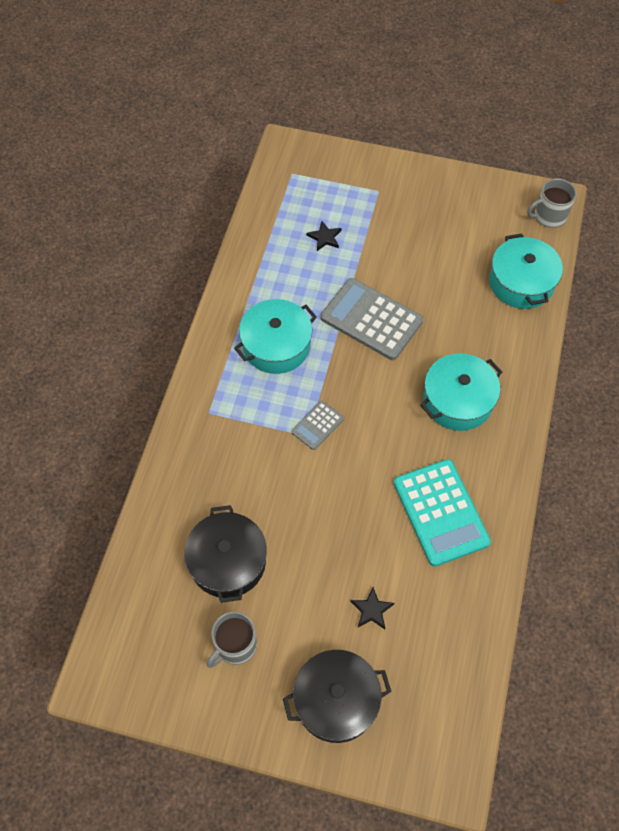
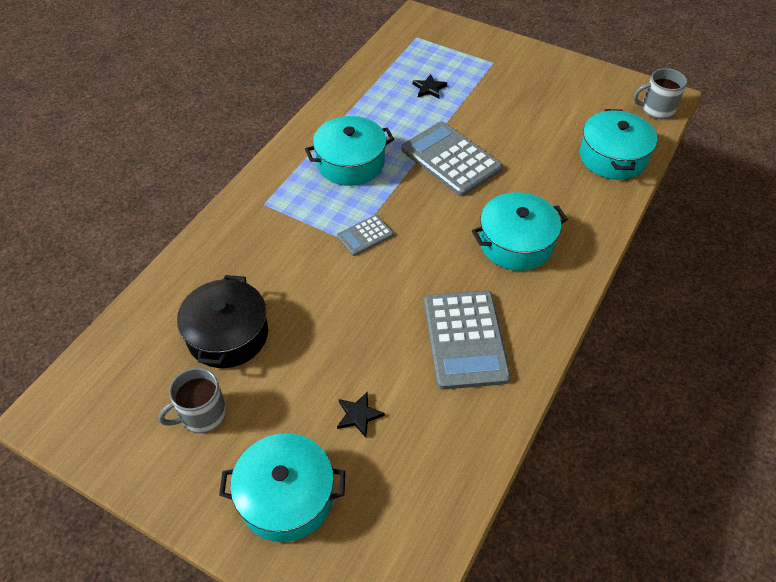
camera: 15 degrees right, 10 degrees down
black pot [283,650,391,743] -> turquoise pot [219,433,345,542]
turquoise calculator [394,459,491,567] -> grey calculator [424,291,511,390]

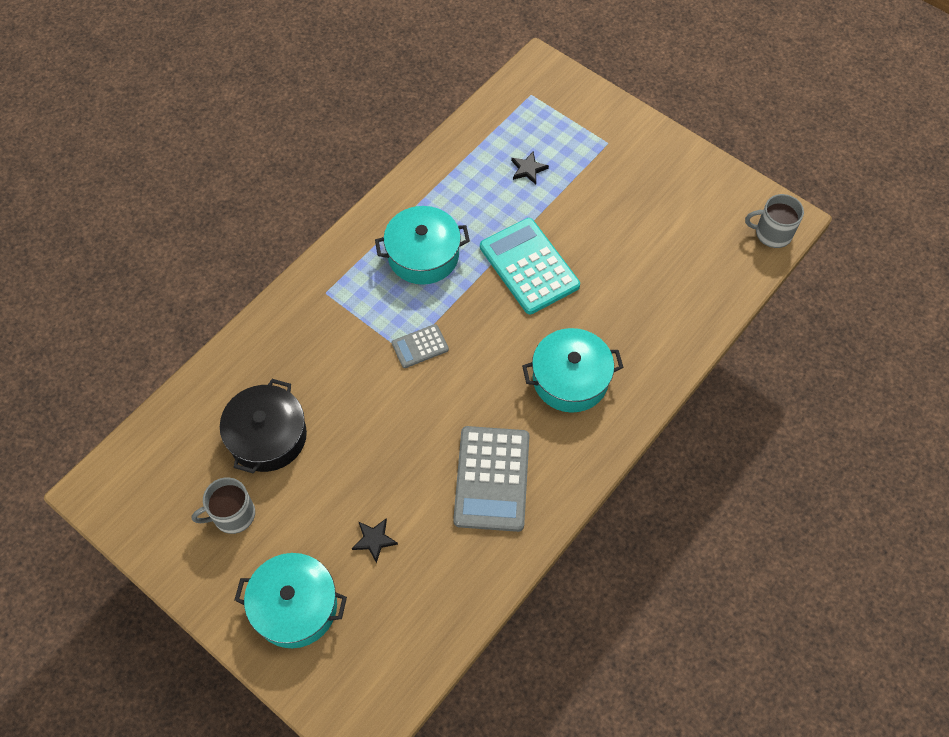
camera: 10 degrees right, 10 degrees up
grey calculator [401,121,503,196] -> turquoise calculator [480,218,580,314]
turquoise pot [580,109,657,180] -> none

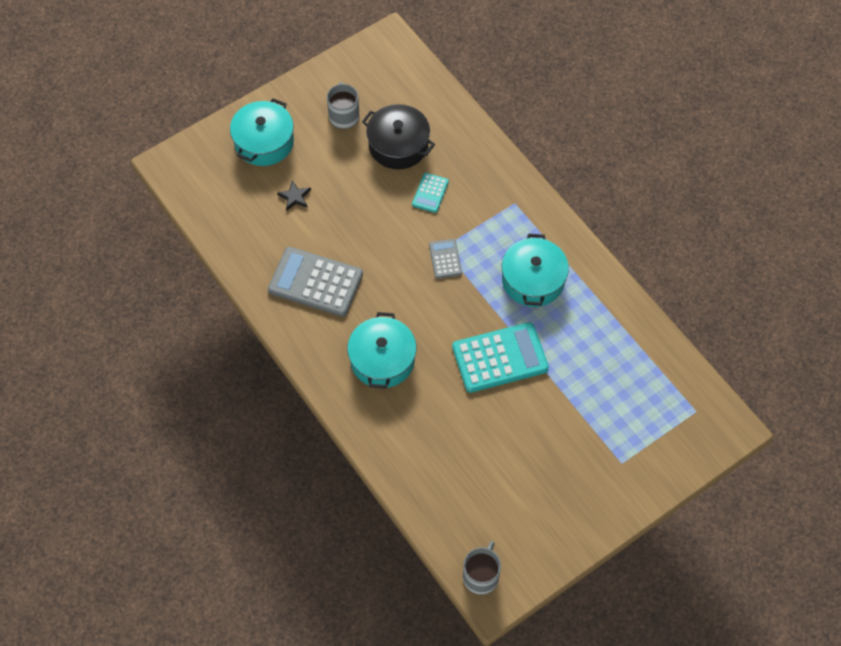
camera: 105 degrees right, 0 degrees up
black star [511,152,549,184] -> none
none -> turquoise calculator [412,173,449,213]

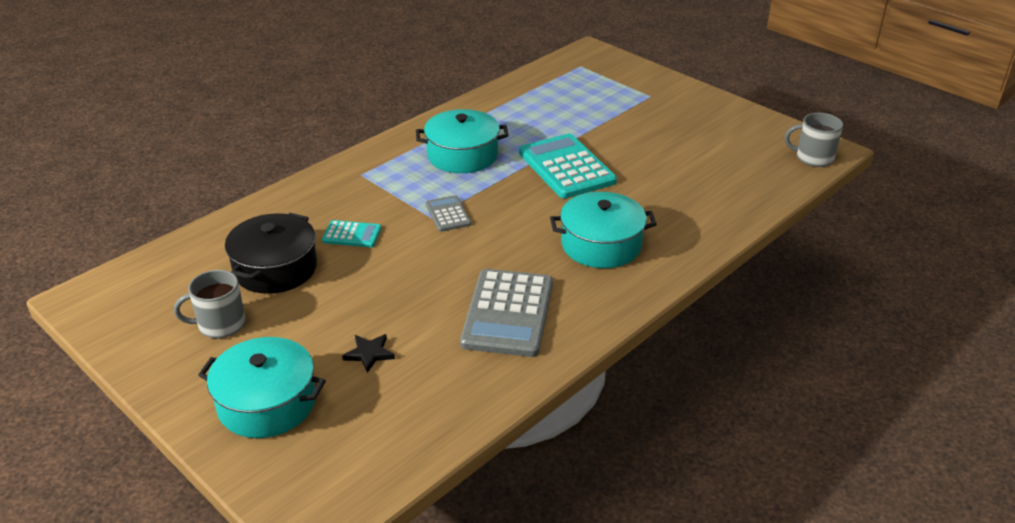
camera: 100 degrees left, 25 degrees down
grey calculator [429,239,462,279] -> grey calculator turned 90 degrees clockwise [426,195,471,232]

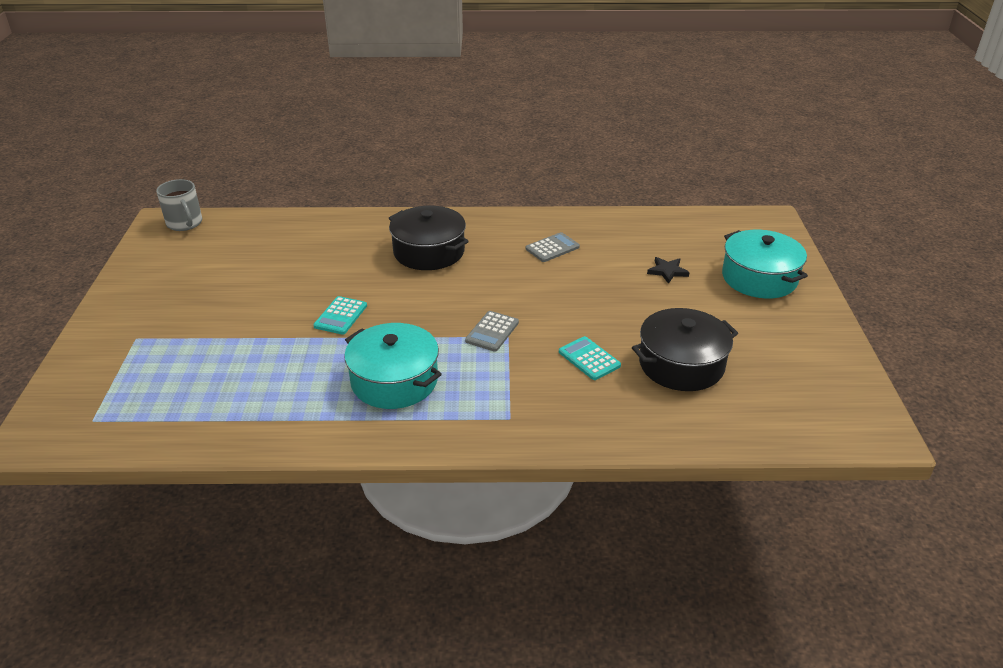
camera: 135 degrees left, 0 degrees up
grey mug [174,270,246,338] -> none
grey calculator [460,269,553,357] -> grey calculator [526,232,580,262], size x0.50
turquoise calculator [519,134,617,199] -> turquoise calculator [313,296,367,335], size x0.50
turquoise pot [550,192,657,268] -> black pot [389,206,469,270]

